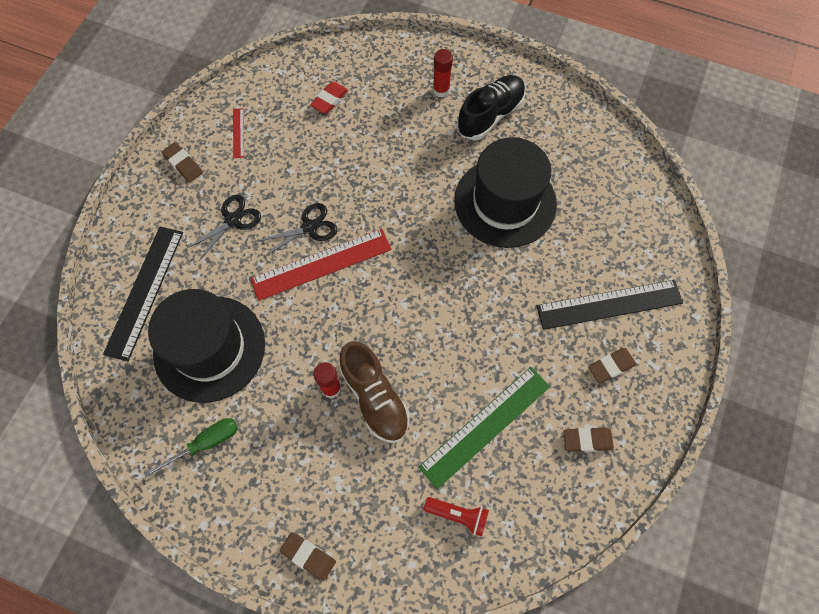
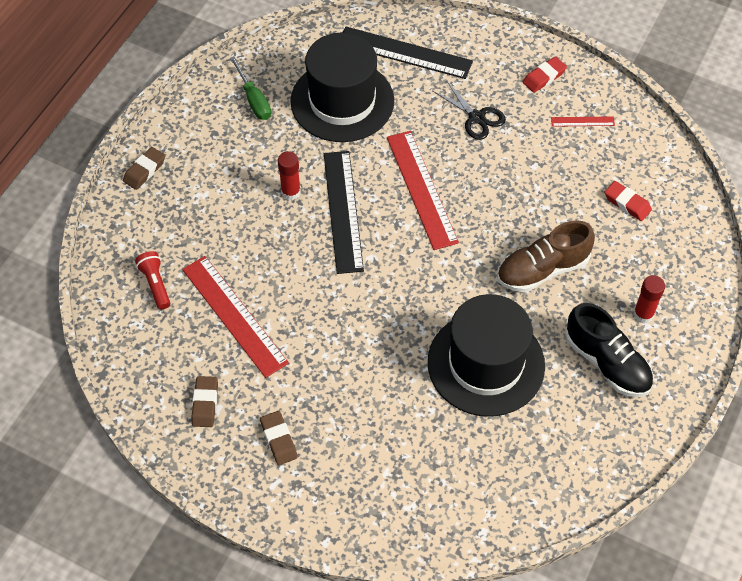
camera: 95 degrees right, 10 degrees down
brown eraser [162,142,203,182] -> red eraser [523,56,567,93]
black scissors [257,203,337,257] -> none
brown shoe [339,341,410,443] -> brown shoe moved to [497,220,595,292]
green ruler [419,367,550,489] -> red ruler [182,256,289,378]
red flashlight [424,497,489,536] -> red flashlight turned 135 degrees clockwise [135,251,170,310]
black ruler [536,280,683,330] -> black ruler moved to [324,151,364,274]

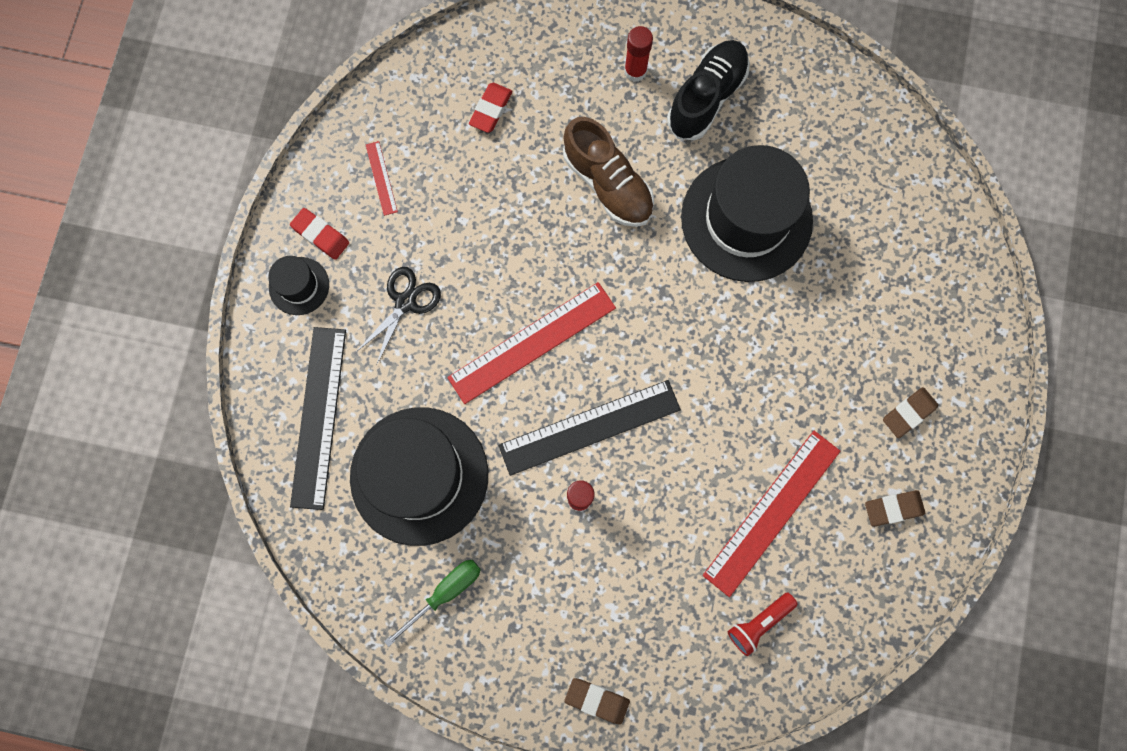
camera: 105 degrees left, 20 degrees up
none -> black hat [268,256,329,315]

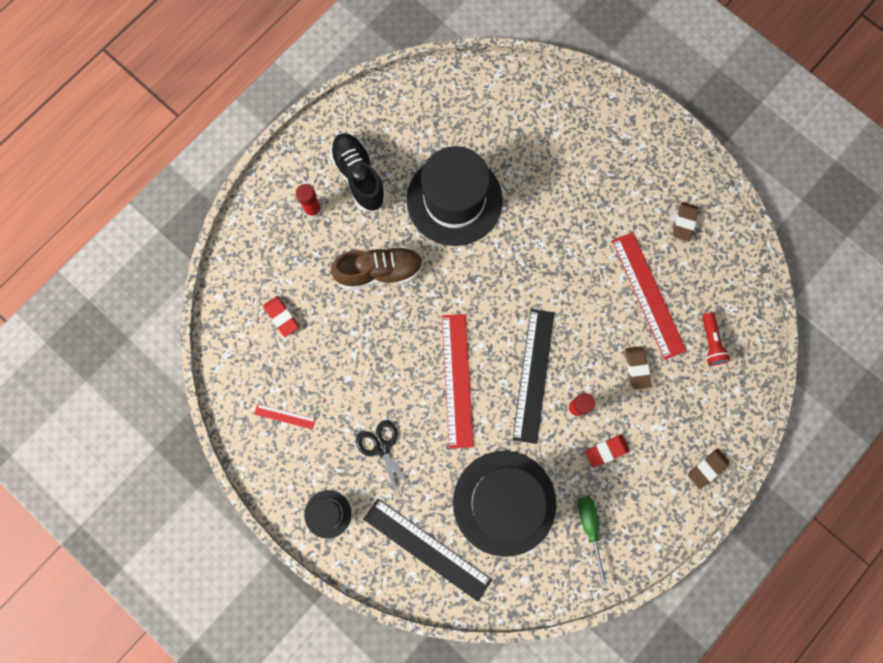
camera: 60 degrees left, 0 degrees up
red eraser [290,208,349,260] -> red eraser moved to [585,434,630,468]
brown eraser [883,387,938,438] -> brown eraser moved to [625,346,651,389]

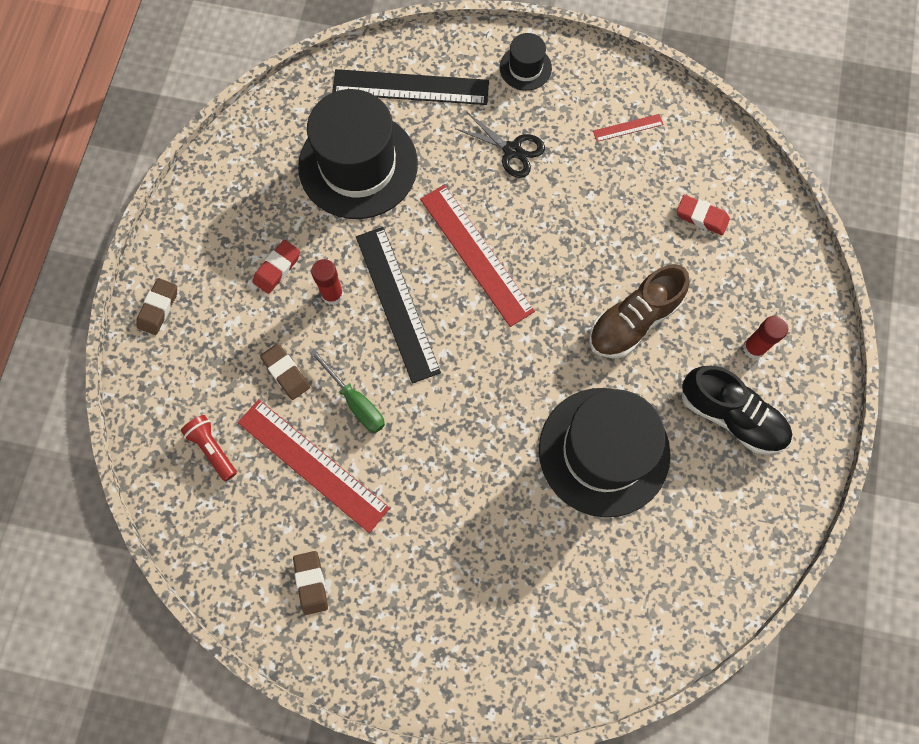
camera: 150 degrees right, 5 degrees down
green screwdriver [578,496,607,585] -> green screwdriver moved to [310,349,385,433]

